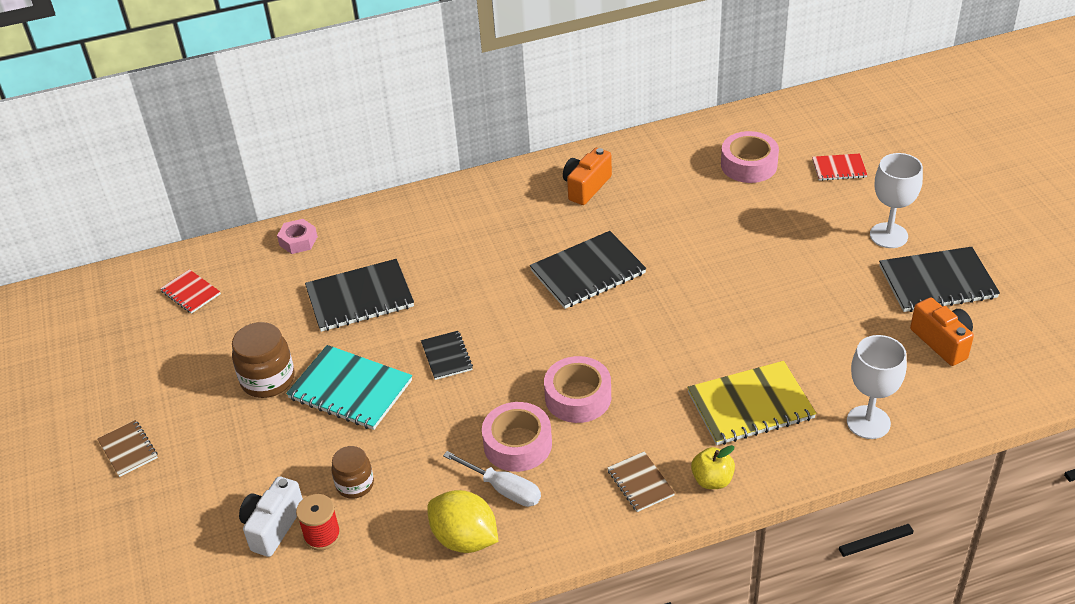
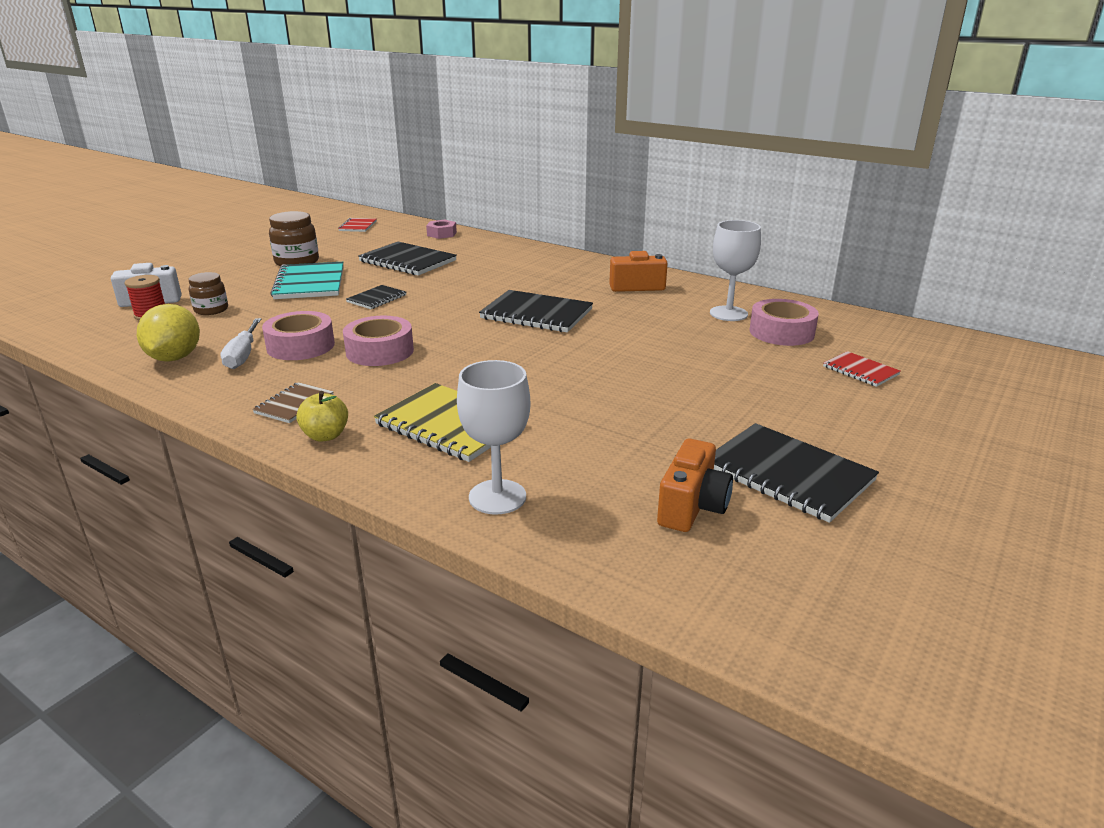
camera: 50 degrees right, 15 degrees down
brown notebook [97,420,158,477] -> none
white goblet [870,153,923,248] -> white goblet moved to [710,220,761,321]

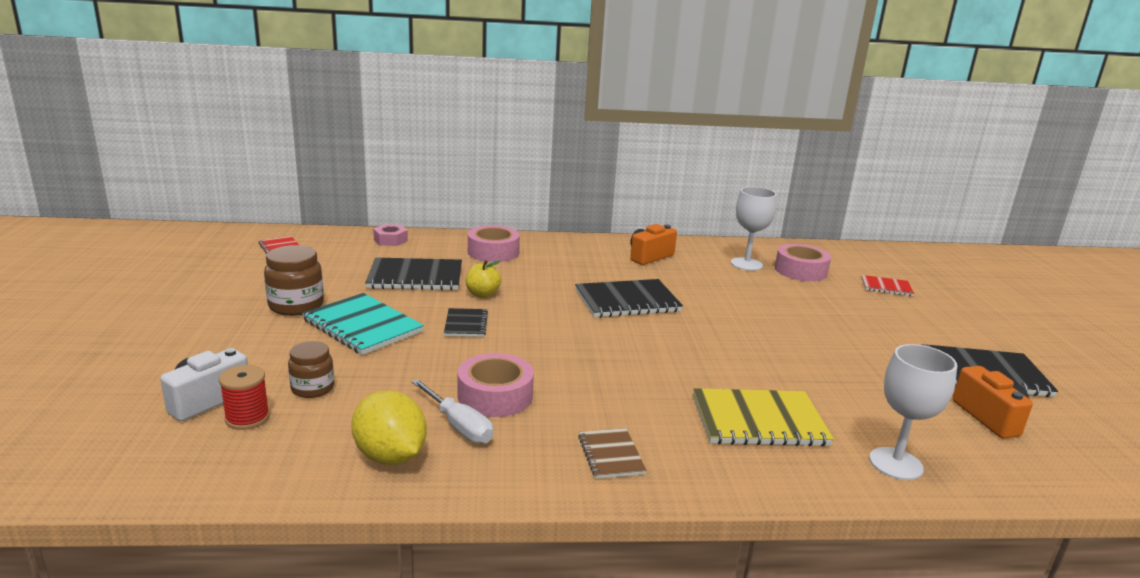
camera: 40 degrees left, 5 degrees down
yellow apple [296,391,348,442] -> yellow apple moved to [466,260,501,298]
pink tape [343,316,414,366] -> pink tape moved to [468,225,520,262]

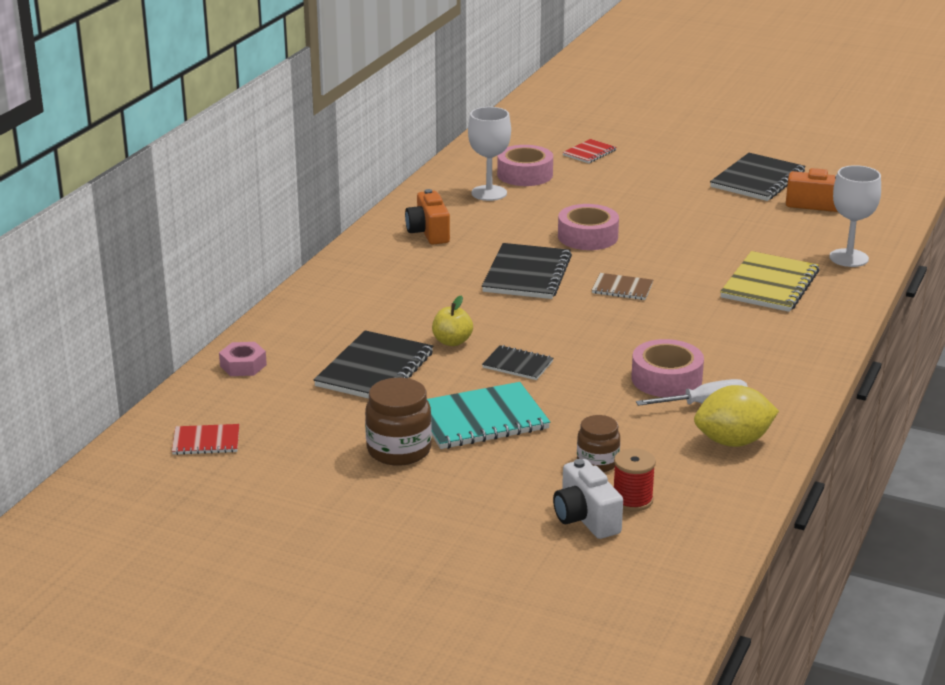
camera: 60 degrees left, 5 degrees up
pink tape [468,225,520,262] -> pink tape moved to [558,204,619,250]
brown notebook [578,428,647,479] -> brown notebook moved to [592,273,653,300]

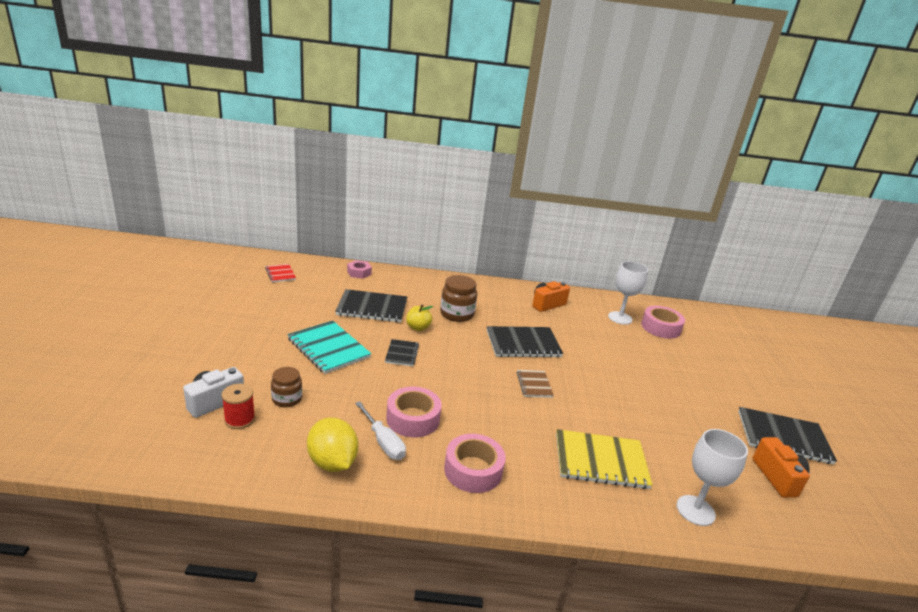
camera: 65 degrees right, 0 degrees up
brown jar [365,378,432,466] -> brown jar moved to [440,275,477,322]
pink tape [558,204,619,250] -> pink tape moved to [444,434,506,493]
red notebook [562,139,617,163] -> none

